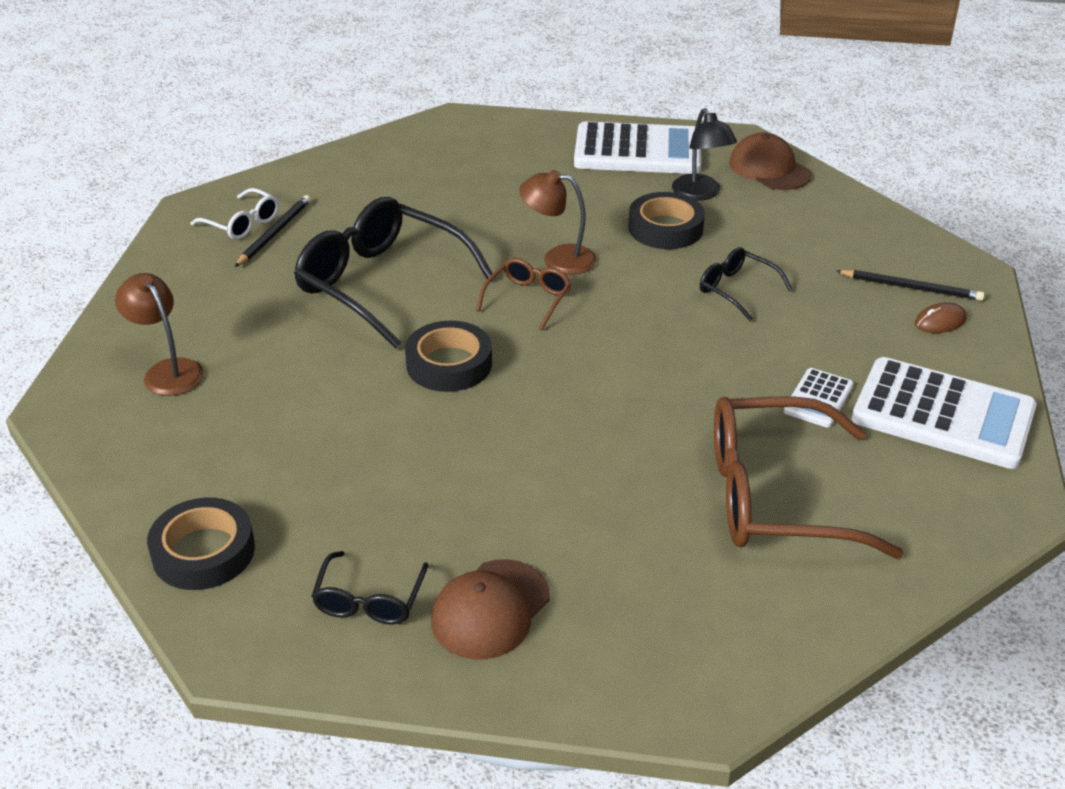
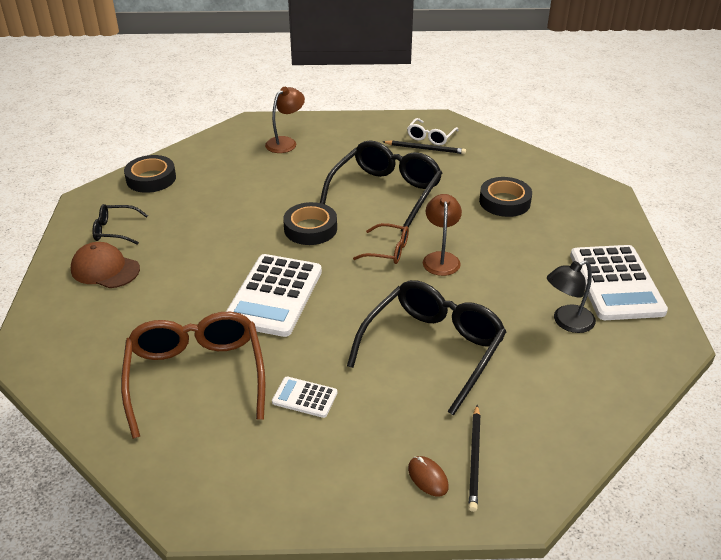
camera: 80 degrees right, 0 degrees up
black tape [628,192,705,249] -> black tape moved to [479,177,532,217]
black glasses [700,247,793,321] -> black glasses [347,280,506,416], size x2.06
brown cap [729,133,812,190] -> none
white calculator [852,357,1037,469] -> white calculator moved to [226,254,322,337]

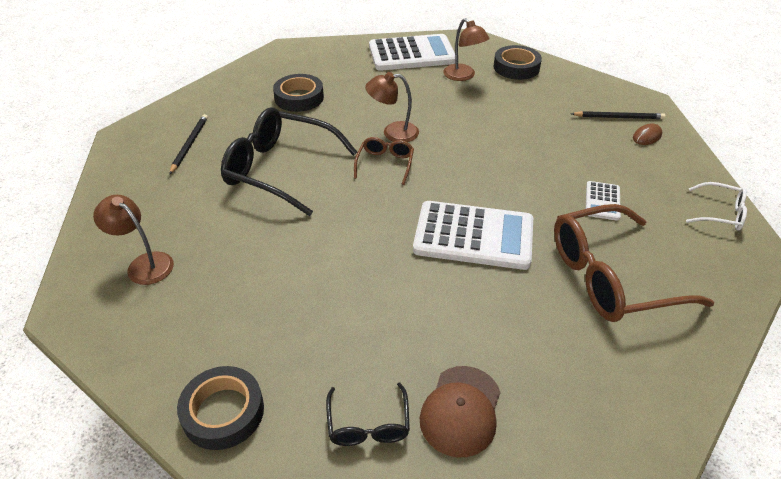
camera: 95 degrees left, 5 degrees up
black tape [283,202,337,245] -> black tape moved to [494,45,542,80]
black glasses [347,280,506,416] -> none
white glasses [407,118,459,146] -> white glasses moved to [686,182,747,231]
black lamp [547,260,596,333] -> brown lamp [443,18,490,81]

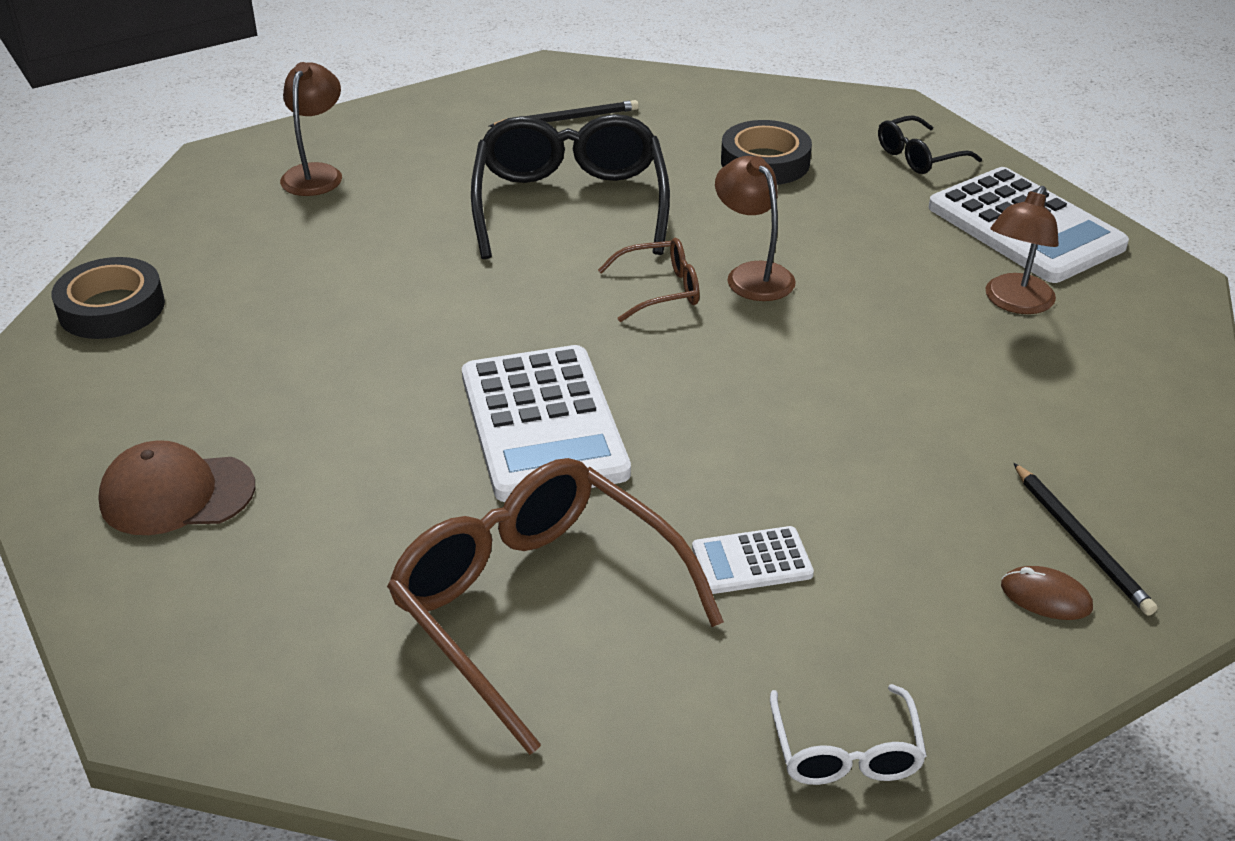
camera: 65 degrees right, 5 degrees down
black glasses [326,382,410,446] -> black glasses moved to [878,115,982,174]
black tape [494,45,542,80] -> none

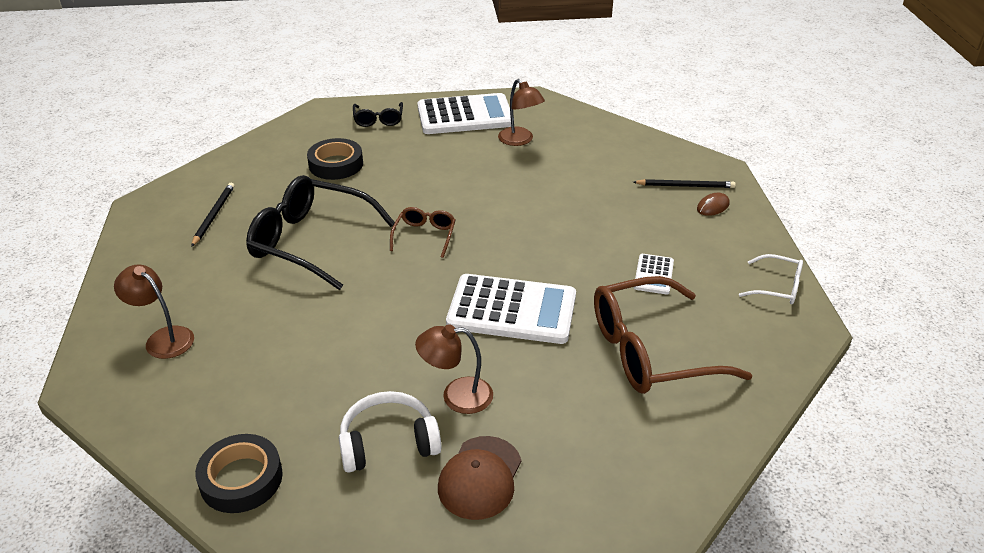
camera: 65 degrees left, 0 degrees up
brown lamp [715,156,796,301] -> brown lamp moved to [415,324,493,414]
none -> white headphones [338,391,442,473]

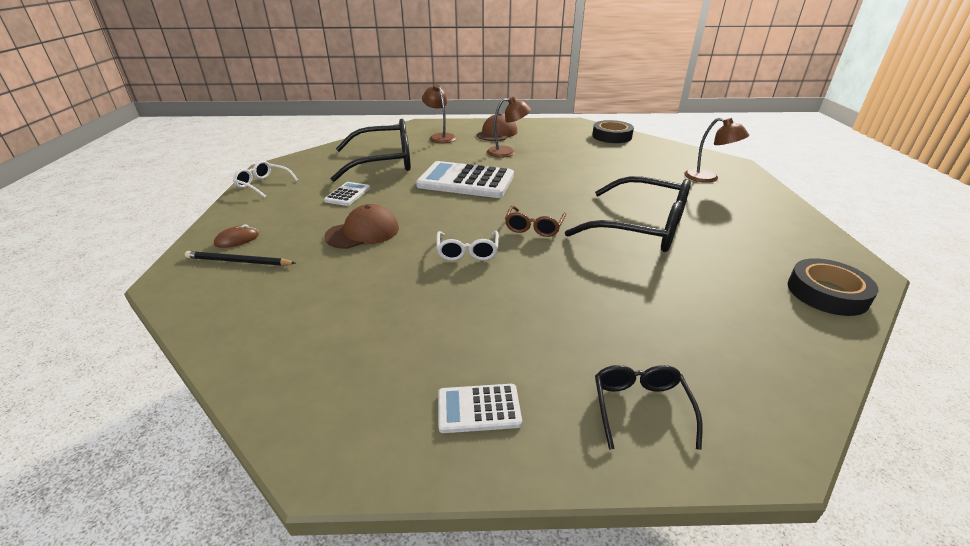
camera: 175 degrees left, 5 degrees down
black pencil [191,183,234,247] -> none
black tape [307,138,363,180] -> black tape moved to [788,258,879,316]
white headphones [338,391,442,473] -> none
white calculator [417,93,511,134] -> white calculator [438,384,522,433], size x0.47
brown lamp [498,79,545,146] -> brown lamp moved to [422,84,456,143]
brown glasses [594,276,753,394] -> black glasses [331,119,411,182]
none -> brown cap [324,204,399,249]
none -> white glasses [436,231,499,261]

